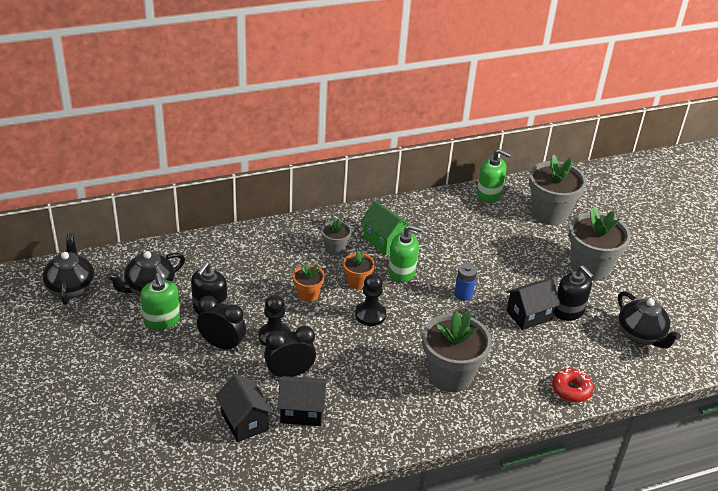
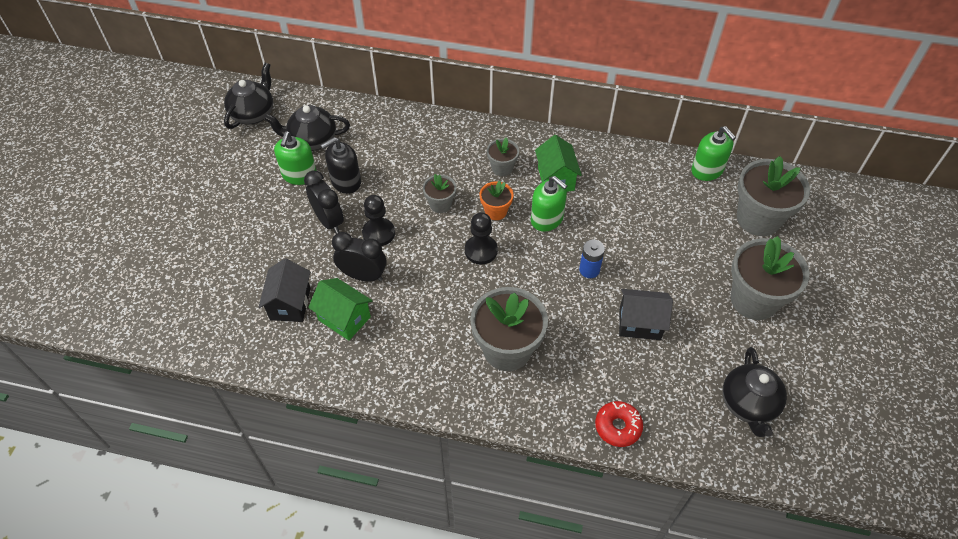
camera: 35 degrees right, 15 degrees up
black house [277,376,327,426] -> green house [308,278,373,341]
orange flower pot [293,264,325,302] -> grey flower pot [423,174,456,213]
black soap dispenser [554,265,594,321] -> none

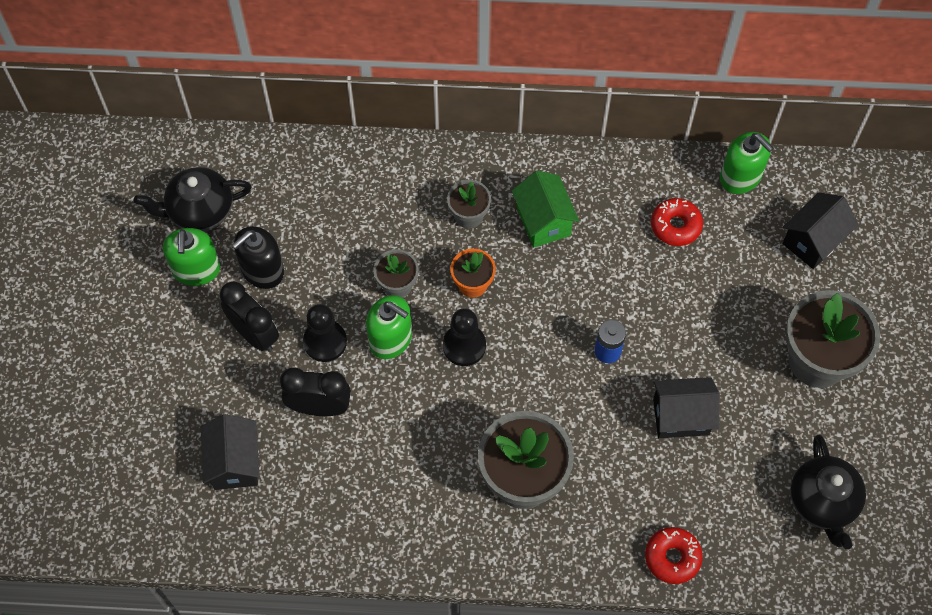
camera: 10 degrees left, 10 degrees up
black teapot [224,63,273,129] -> none
green house [308,278,373,341] -> none
green soap dispenser [531,176,567,232] -> green soap dispenser moved to [366,295,412,359]
grey flower pot [737,156,810,236] -> black house [782,192,858,269]
none -> red donut [651,198,703,246]

